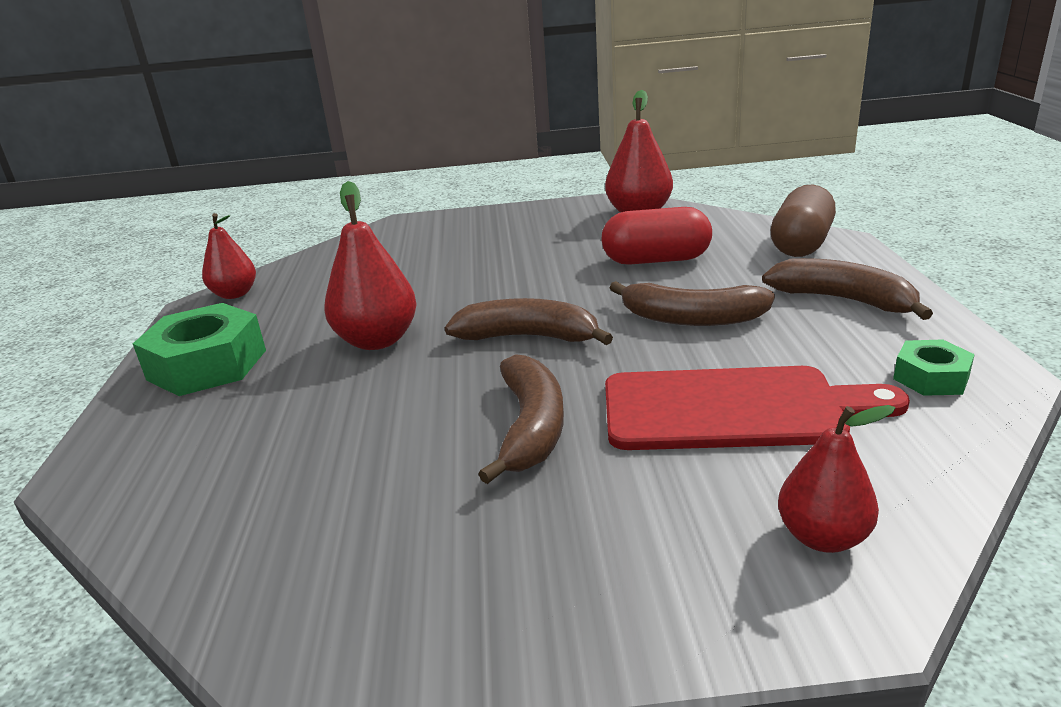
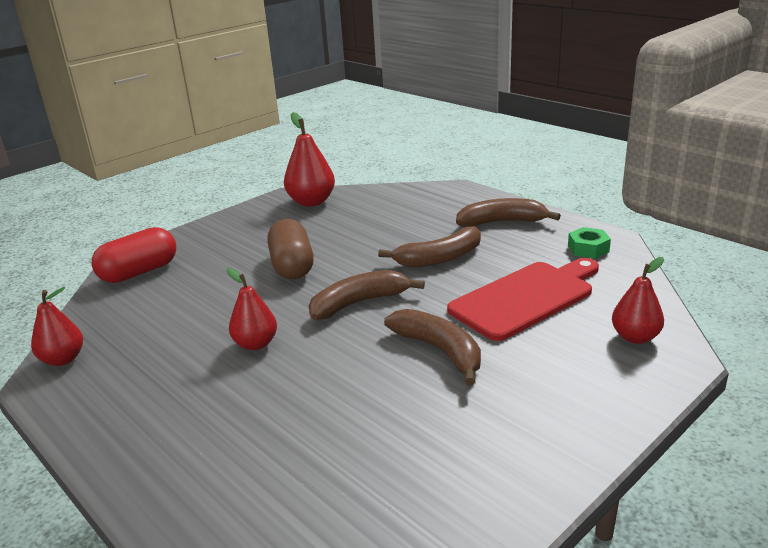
camera: 40 degrees left, 0 degrees up
green nut [133,303,266,396] -> none
red pear [324,181,417,350] -> red pear [226,268,277,350], size x0.66
red capsule [601,207,712,265] -> red capsule moved to [92,227,176,283]
brown capsule [771,184,836,257] -> brown capsule moved to [267,219,314,279]

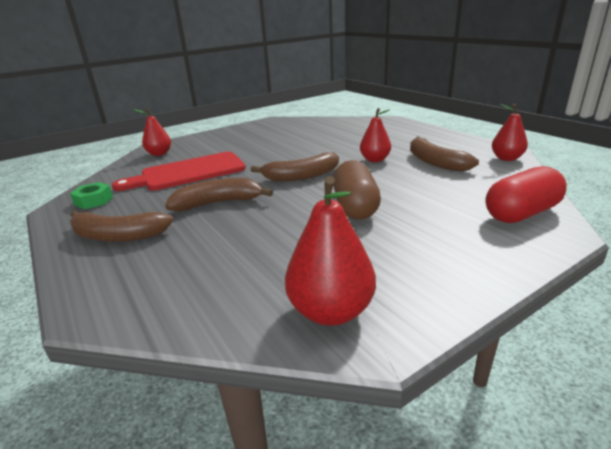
camera: 170 degrees left, 0 degrees up
brown banana [384,309,481,385] -> brown banana moved to [410,137,479,172]

